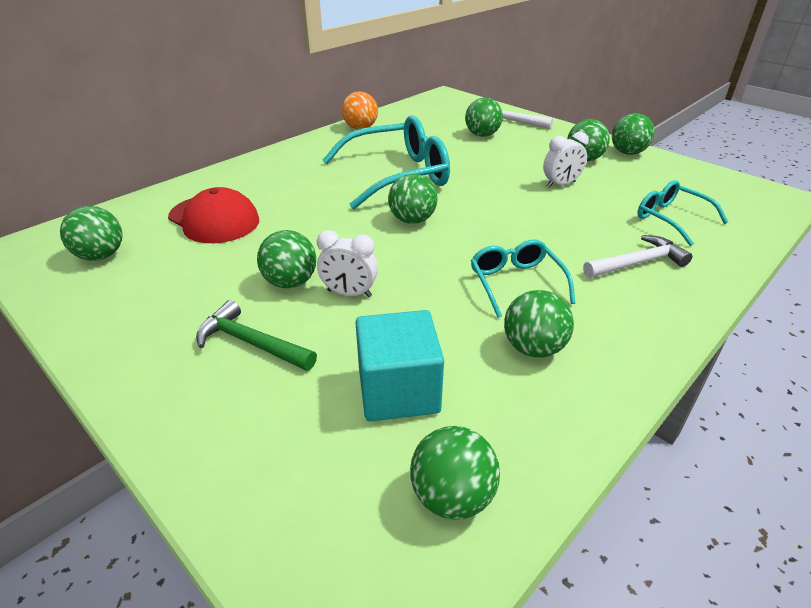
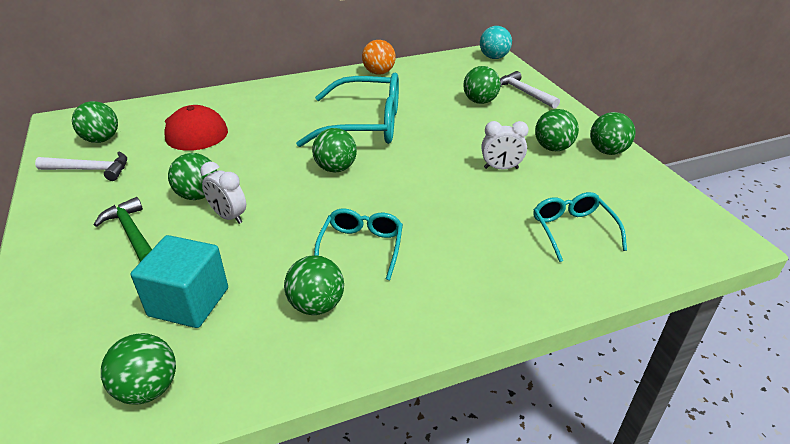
camera: 25 degrees right, 0 degrees up
white hammer [583,235,692,278] -> white hammer moved to [35,151,127,181]
none -> turquoise ball [480,26,512,59]

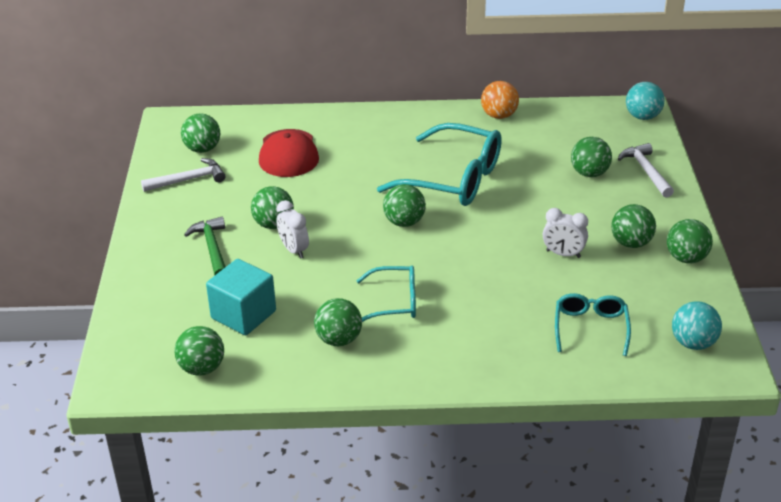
camera: 20 degrees right, 0 degrees up
white hammer [35,151,127,181] -> white hammer turned 45 degrees counterclockwise [141,158,225,192]
turquoise glasses [314,209,403,280] -> turquoise glasses turned 60 degrees clockwise [356,266,416,322]
none -> turquoise ball [672,301,722,350]

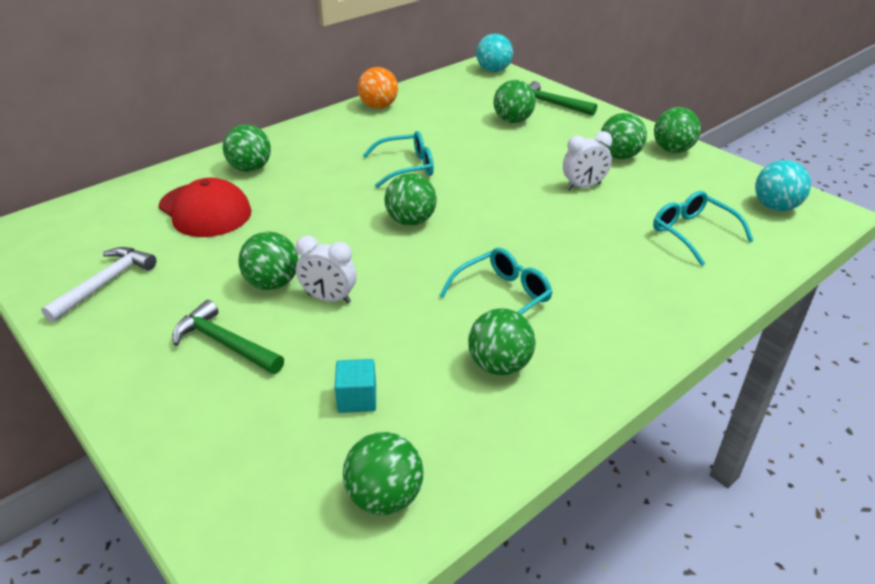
camera: 40 degrees left, 0 degrees up
green ball [181,113,220,153] -> green ball moved to [223,124,271,172]
turquoise cube [206,259,276,335] -> turquoise cube [335,359,376,413], size x0.53
turquoise glasses [377,123,502,206] -> turquoise glasses [362,131,434,188], size x0.55
white hammer [618,143,674,198] -> green hammer [529,81,597,116]

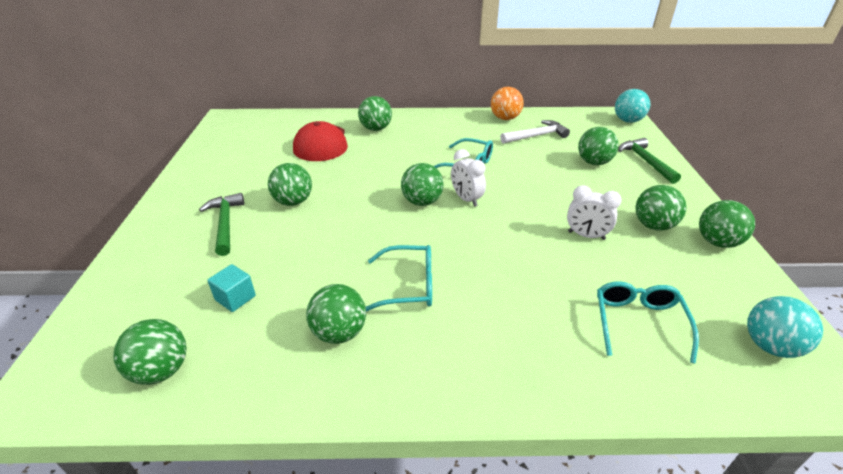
camera: 40 degrees right, 0 degrees up
white hammer [41,247,156,322] -> white hammer moved to [500,120,570,144]
white clock [296,236,357,304] -> white clock moved to [451,149,486,207]

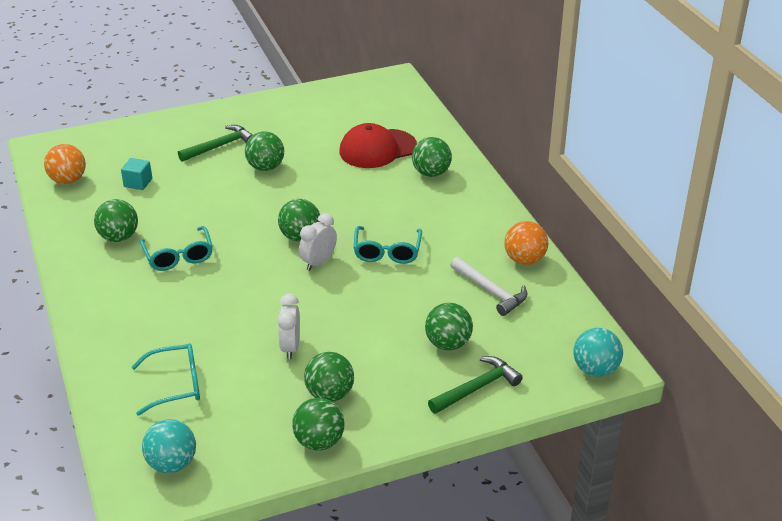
camera: 70 degrees right, 0 degrees up
green ball [113,319,186,385] -> orange ball [44,144,86,184]

